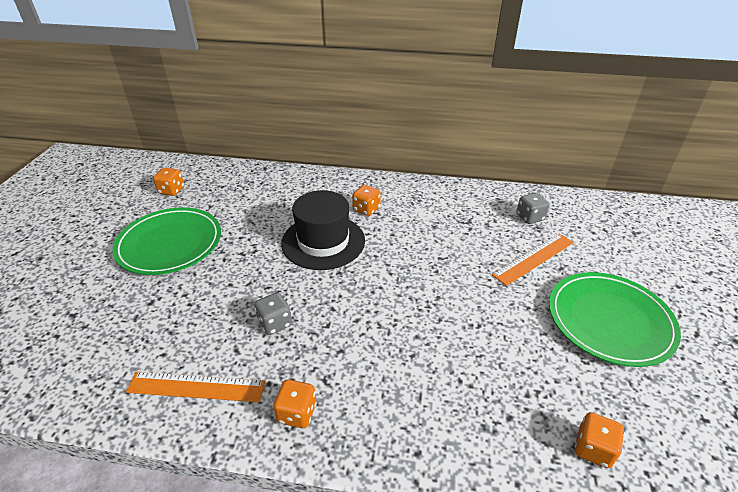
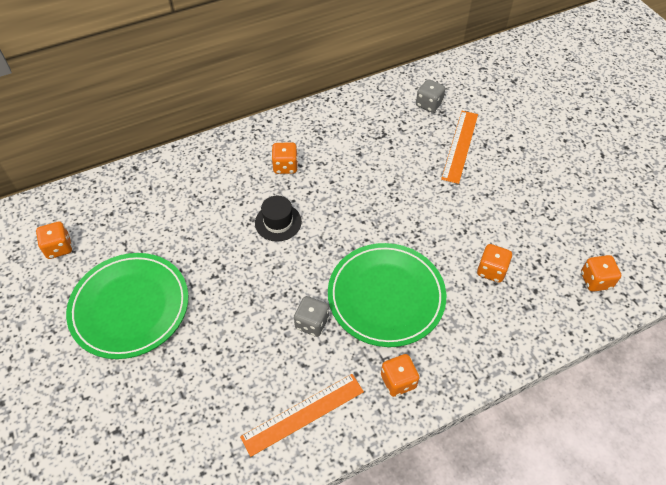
camera: 35 degrees left, 15 degrees up
black hat [281,190,365,270] -> black hat [255,196,302,242], size x0.52
green plate [549,272,681,367] -> green plate moved to [328,243,446,347]
none -> orange dice [477,244,512,283]

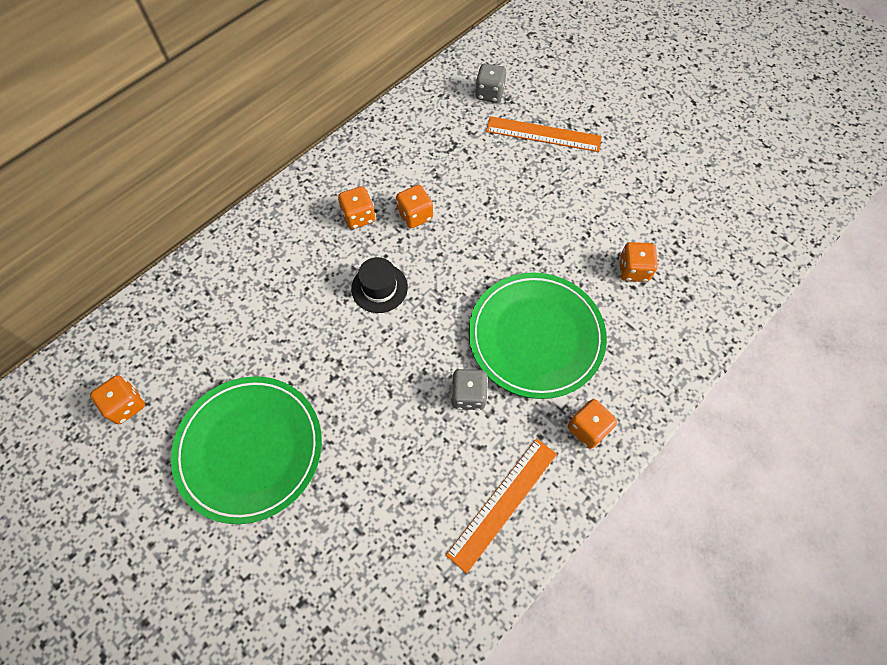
camera: 20 degrees left, 10 degrees up
orange ruler [441,111,478,184] -> orange ruler turned 75 degrees counterclockwise [486,116,602,152]
orange dice [581,255,621,292] -> orange dice moved to [396,185,433,228]

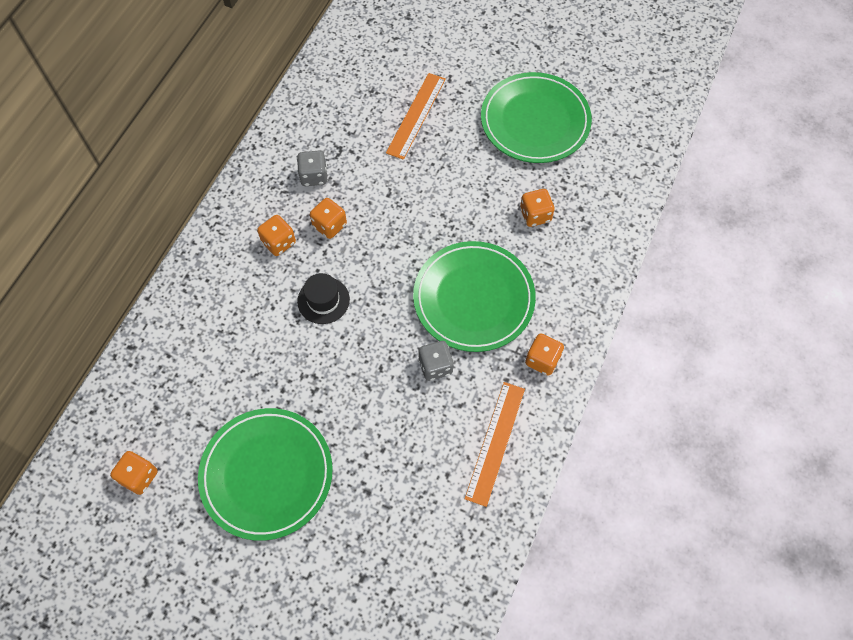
camera: 20 degrees left, 0 degrees up
grey dice [475,64,506,103] -> grey dice moved to [297,151,327,186]
orange ruler [486,116,602,152] -> orange ruler turned 60 degrees counterclockwise [386,73,446,160]
none -> green plate [481,72,592,163]

